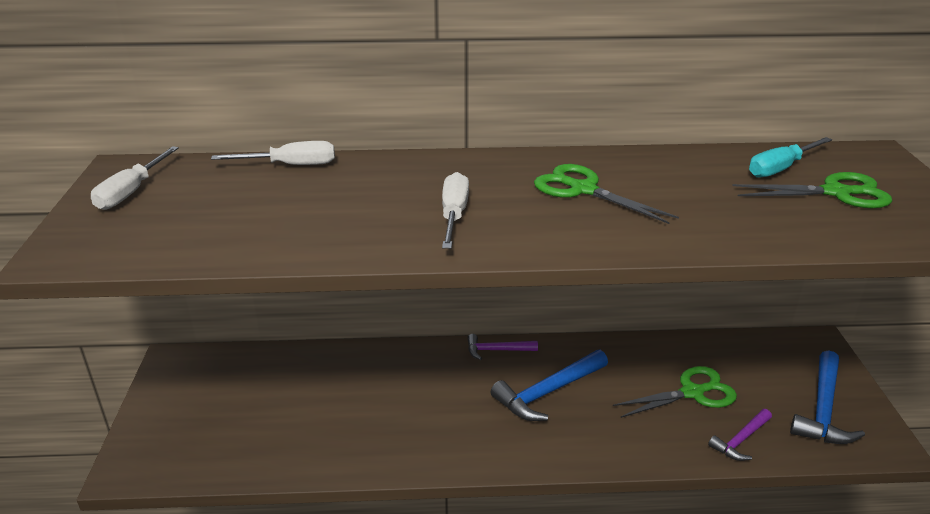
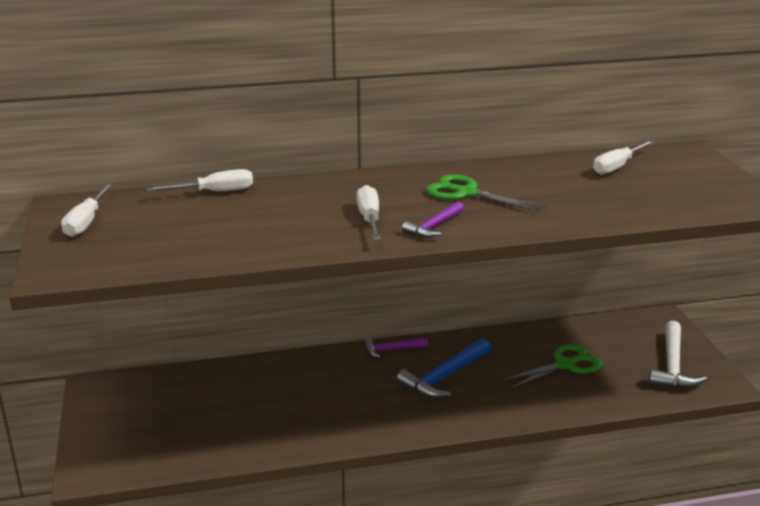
camera: 10 degrees left, 5 degrees down
purple hammer [708,409,772,461] -> purple hammer moved to [402,202,464,238]
green scissors [732,172,892,208] -> none
turquoise screwdriver [749,137,832,178] -> white screwdriver [593,141,654,175]
blue hammer [790,350,865,444] -> white hammer [649,320,707,389]

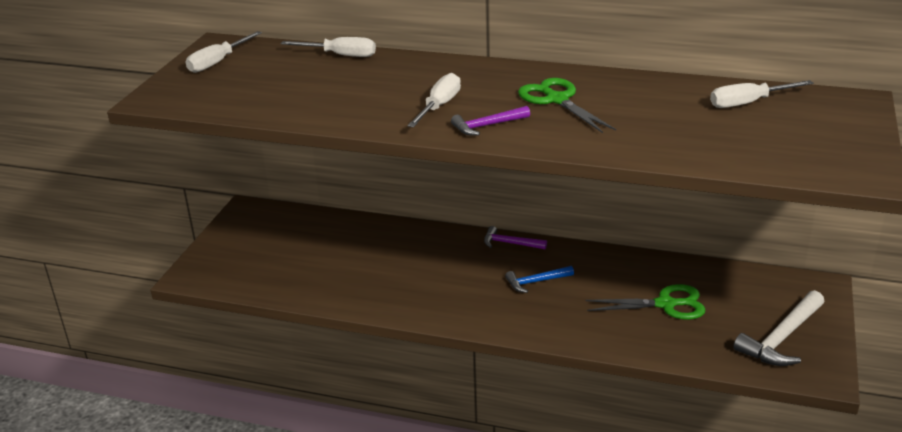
camera: 30 degrees right, 5 degrees up
blue hammer [396,338,491,399] -> blue hammer [505,266,574,293], size x0.59

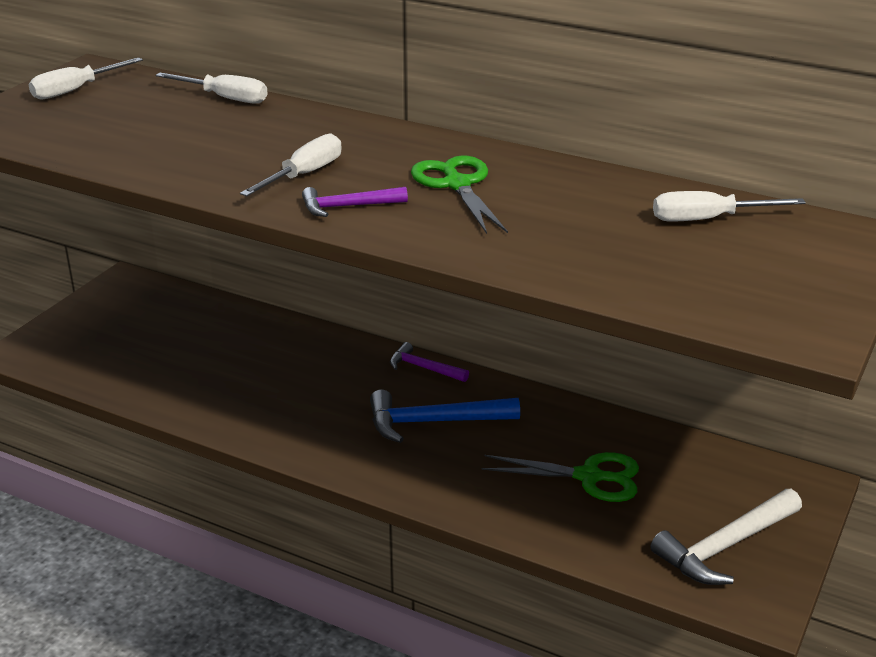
camera: 10 degrees right, 0 degrees up
blue hammer [505,266,574,293] -> blue hammer [370,390,520,443], size x1.68

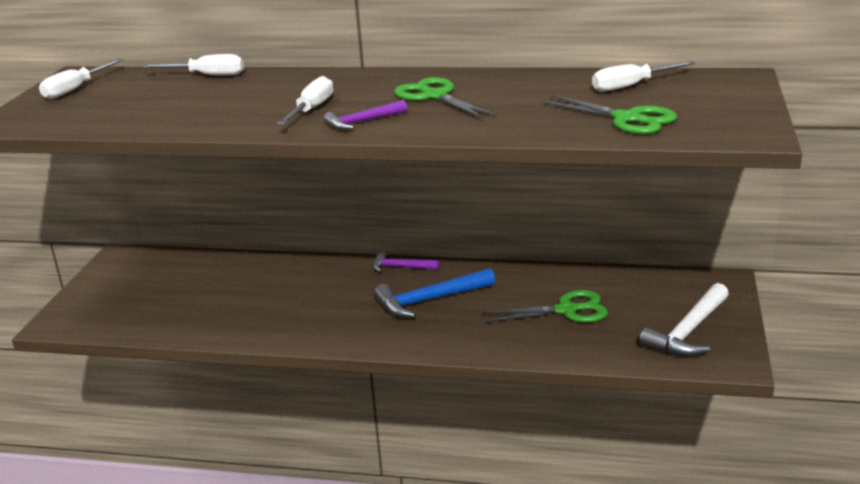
camera: 15 degrees left, 5 degrees down
none -> green scissors [541,94,677,134]

